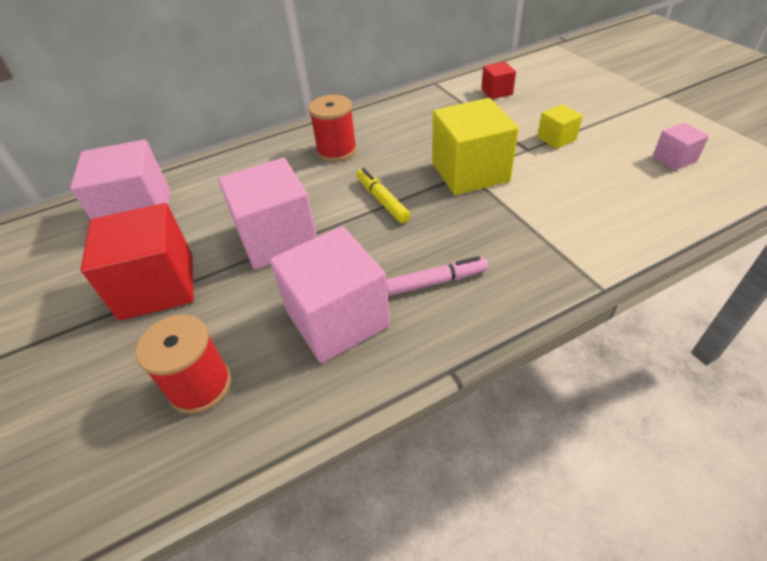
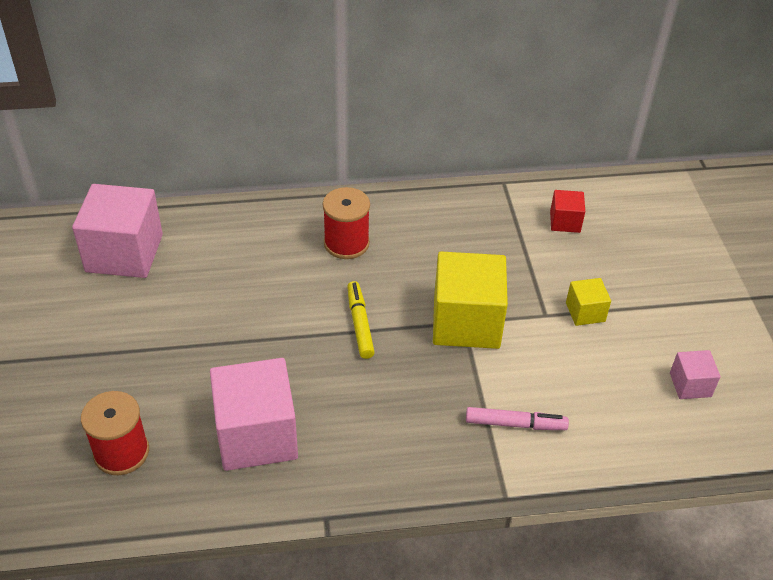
camera: 15 degrees right, 0 degrees up
red cube [81,203,194,320] -> none
pink cube [218,158,317,270] -> none
pink marker [386,256,488,296] -> pink marker moved to [466,407,569,430]

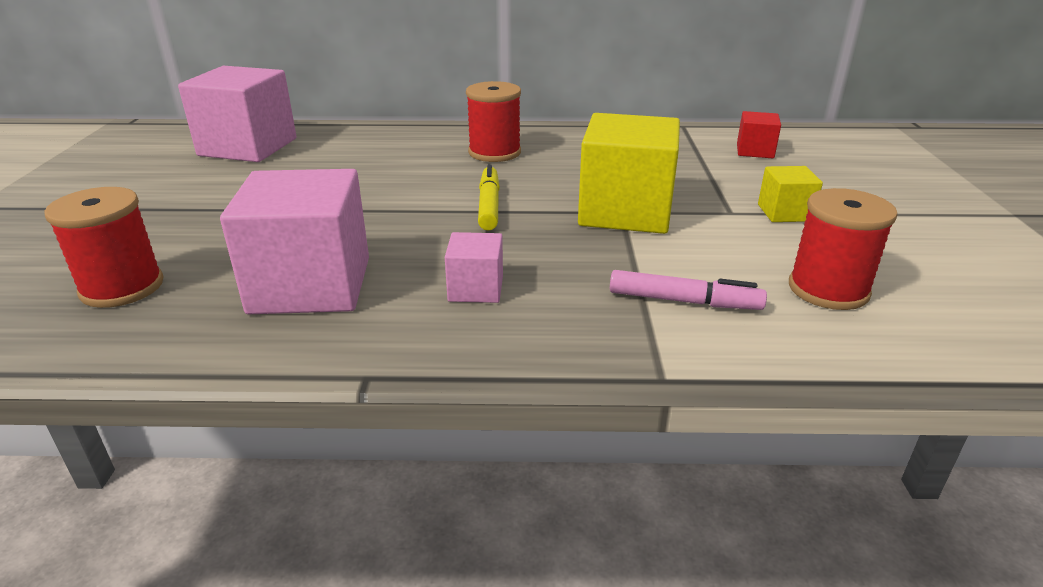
camera: 10 degrees right, 15 degrees down
pink cube [670,350,721,399] -> pink cube moved to [445,232,503,303]
none -> red spool [789,188,898,310]

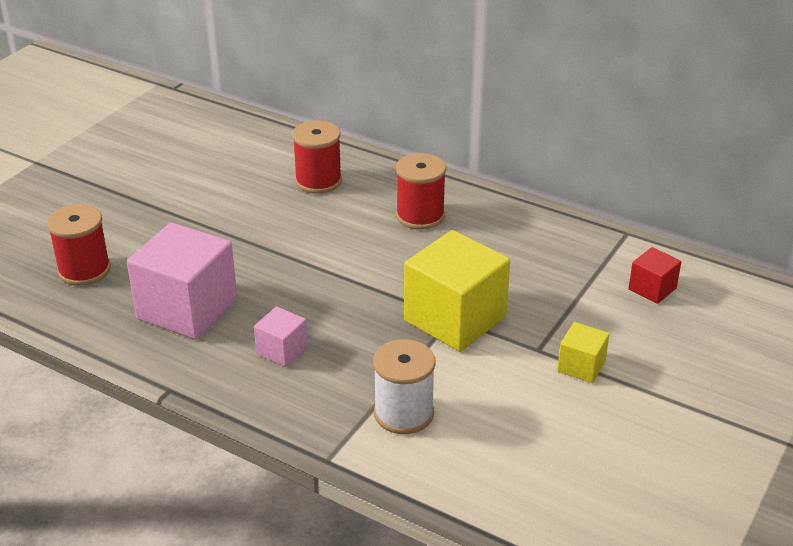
camera: 30 degrees right, 5 degrees up
pink cube [178,66,296,162] -> none
yellow marker [478,164,500,231] -> none
pink marker [610,270,767,310] -> white spool [373,339,436,434]
red spool [789,188,898,310] -> red spool moved to [292,120,342,194]

